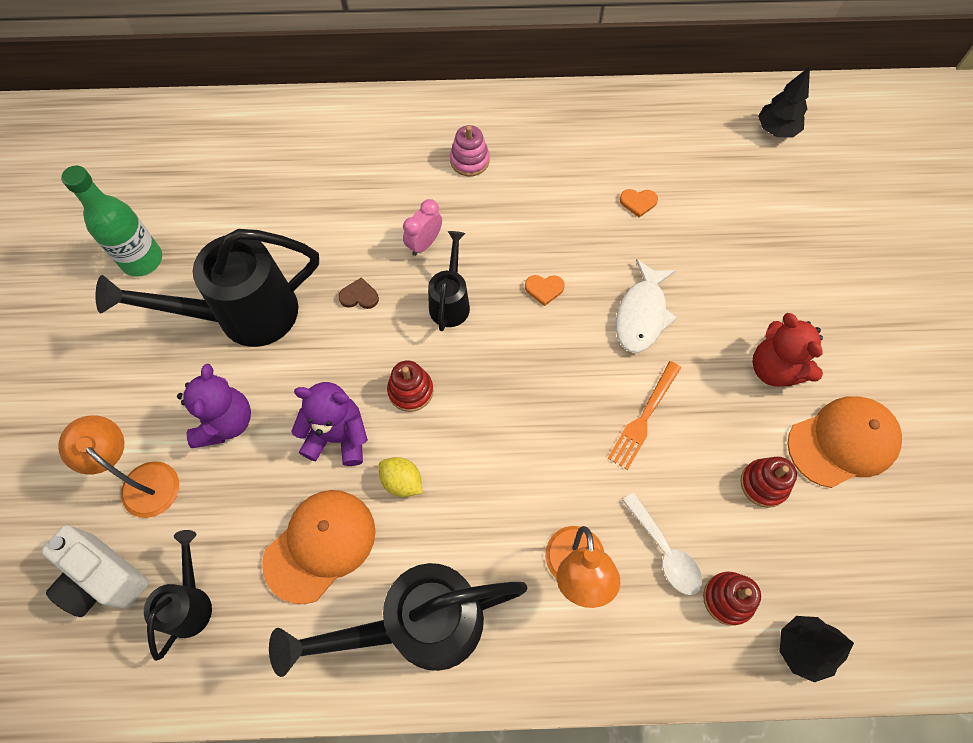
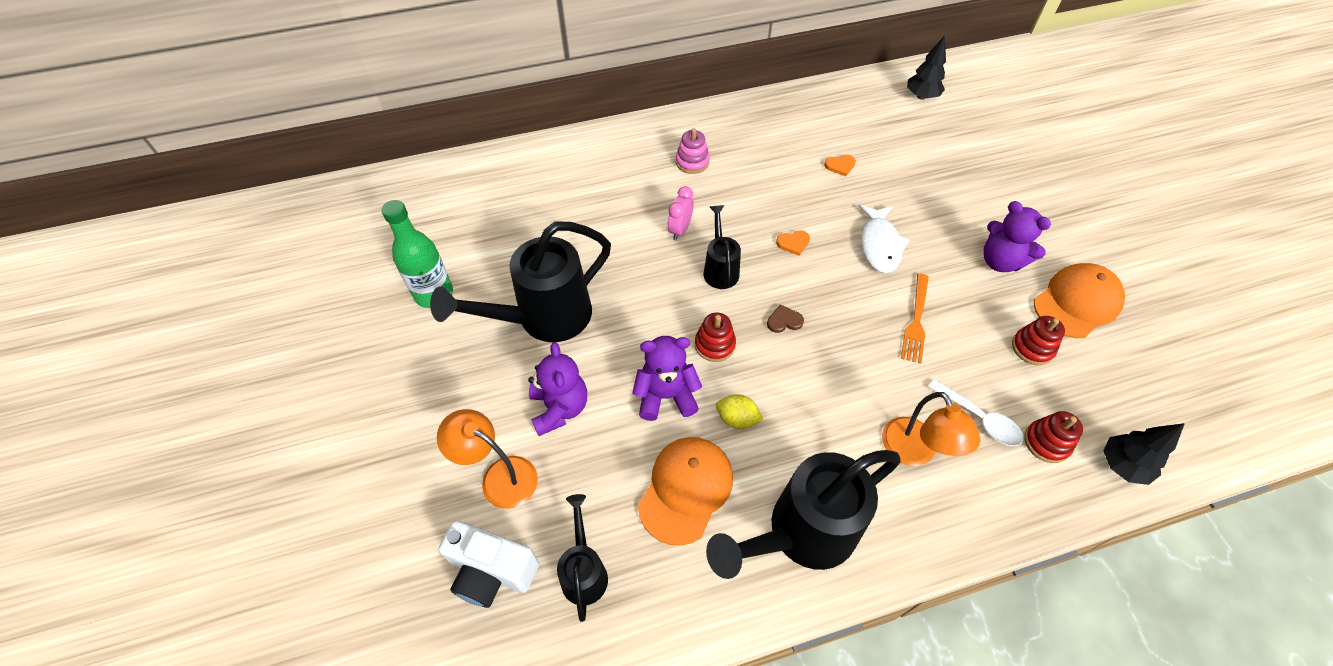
camera: 15 degrees left, 10 degrees down
brown heart [338,277,379,309] -> brown heart moved to [767,304,804,333]
red teddy bear [752,313,823,387] -> purple teddy bear [983,201,1051,272]

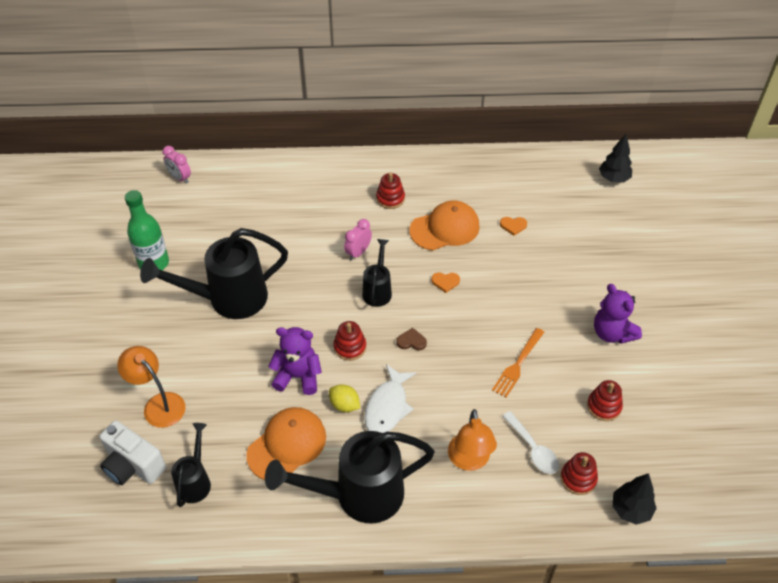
camera: 15 degrees right, 5 degrees down
purple teddy bear [528,342,587,436] -> none
pink stacking toy [676,128,710,174] -> red stacking toy [376,173,405,209]
white fish [858,204,910,273] -> white fish moved to [364,364,416,433]
orange cap [1034,263,1125,338] -> orange cap moved to [410,201,480,250]
none -> pink clock [163,146,191,184]

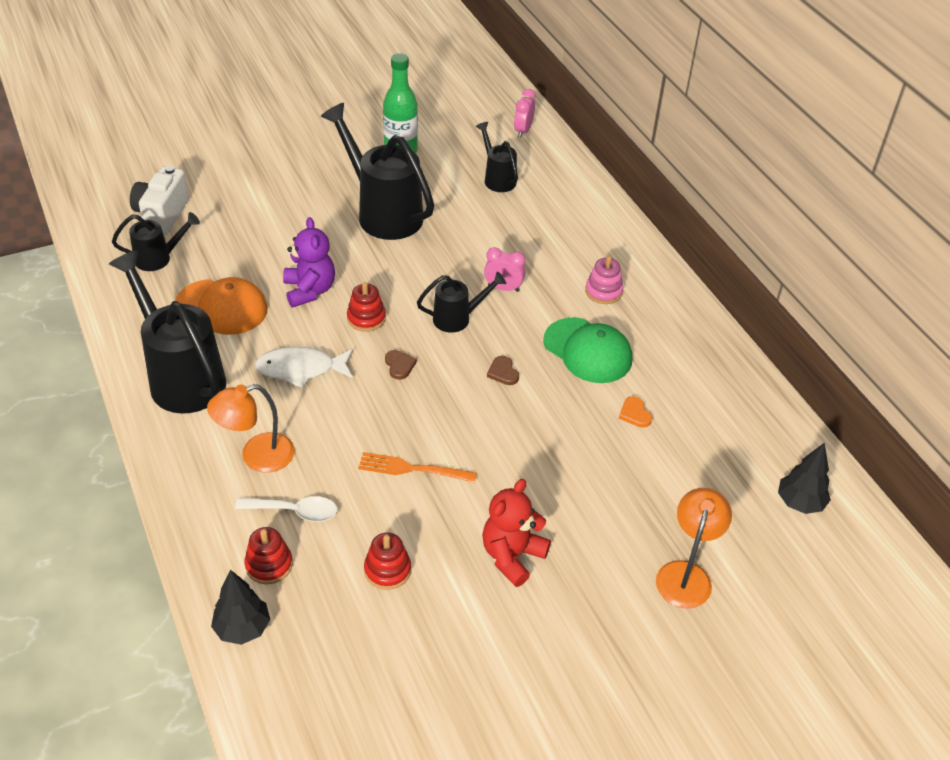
camera: 65 degrees right, 5 degrees down
orange lamp [117,346,186,428] -> orange lamp moved to [656,488,732,608]
yellow lemon [329,384,360,412] -> none
red stacking toy [376,173,405,209] -> pink stacking toy [585,256,623,304]
orange cap [410,201,480,250] -> green cap [543,317,632,383]
orange heart [431,272,460,293] -> brown heart [487,356,519,385]
white spoon [503,411,559,474] -> white spoon turned 120 degrees counterclockwise [235,496,337,522]
purple teddy bear [594,284,642,344] -> red teddy bear [482,479,551,587]
none -> black watering can [476,122,518,192]

